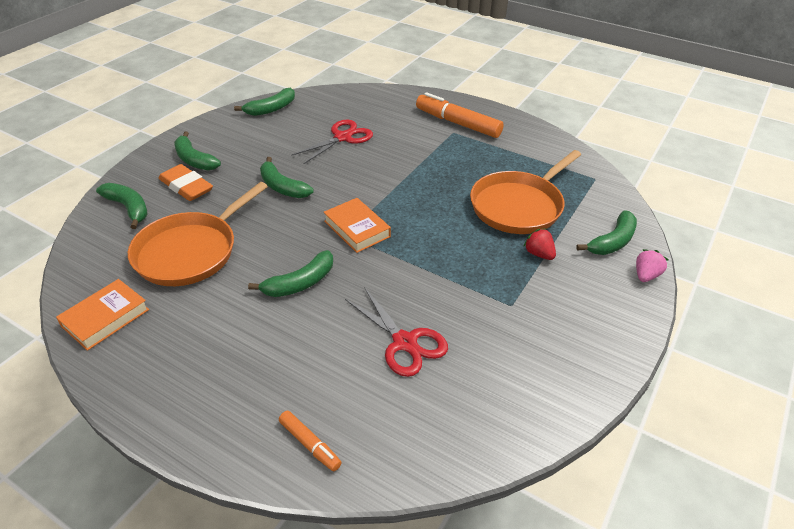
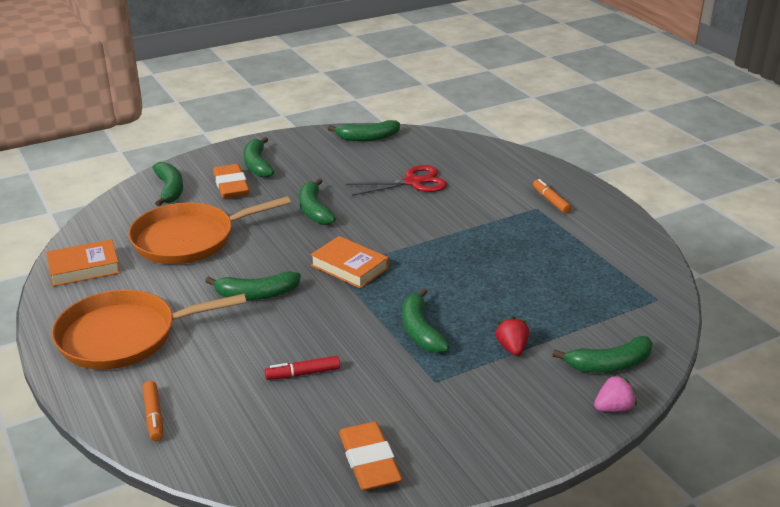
camera: 30 degrees right, 10 degrees down
orange book [324,198,391,253] -> orange book turned 45 degrees counterclockwise [310,236,388,288]
red scissors [345,287,448,377] -> red marker [265,356,340,380]
orange marker [416,92,504,138] -> orange marker [533,179,571,213], size x0.50
orange pan [470,150,581,234] -> orange pan moved to [52,290,246,370]
none -> orange eraser [339,422,402,490]
none -> green banana [402,288,450,353]

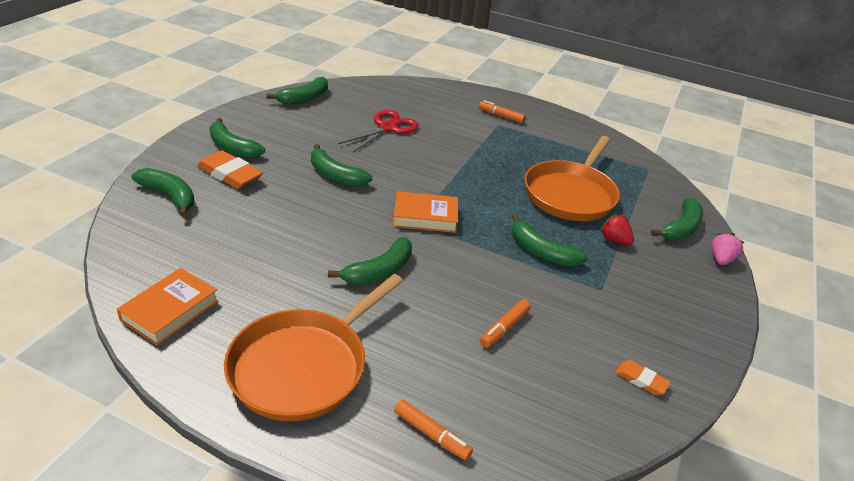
camera: 40 degrees left, 5 degrees up
orange pan [128,196,291,264] -> orange pan moved to [525,136,620,221]
red marker [265,356,340,380] -> orange marker [480,300,531,348]
orange eraser [339,422,402,490] -> orange eraser [615,360,671,395], size x0.55

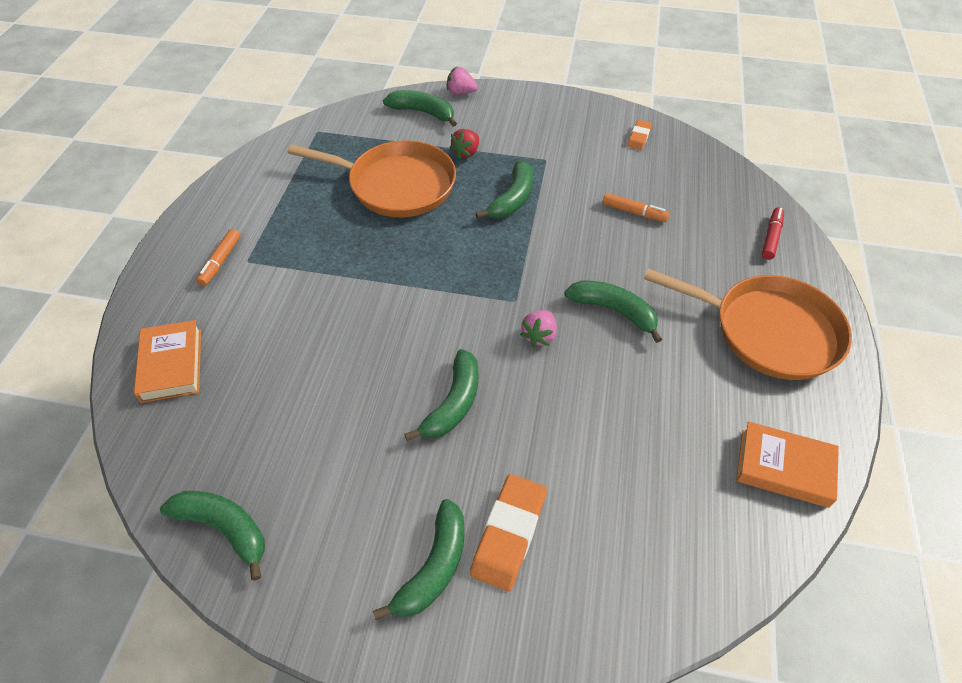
camera: 100 degrees left, 15 degrees up
green banana [131,168,195,217] -> none
red scissors [338,110,419,153] -> none
orange book [393,191,458,233] -> orange book moved to [134,320,201,403]
orange marker [394,399,473,460] -> red marker [762,207,784,260]
none -> pink strawberry [520,310,557,347]

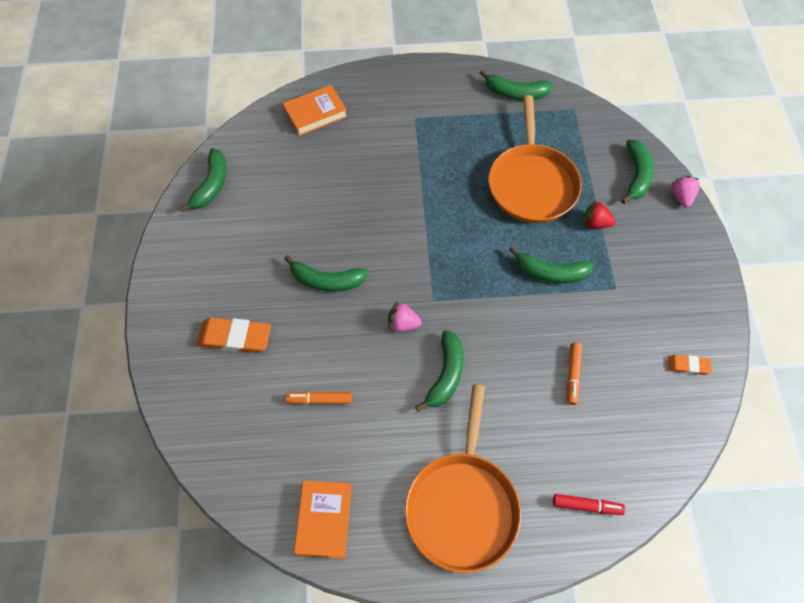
camera: 75 degrees right, 10 degrees up
orange marker [196,229,240,286] -> orange marker moved to [286,391,352,405]
green banana [373,499,465,621] -> green banana moved to [480,70,553,100]

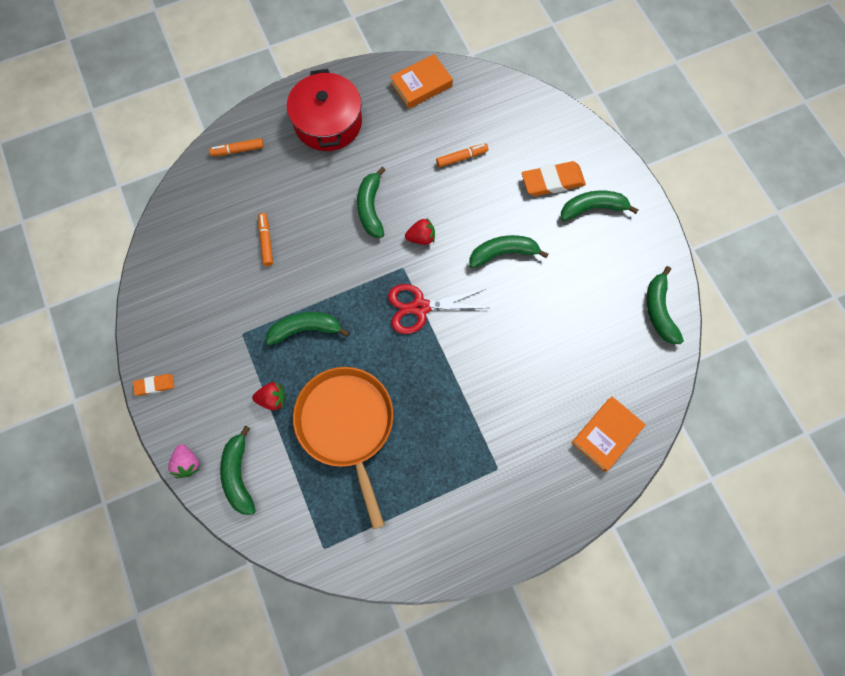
camera: 160 degrees right, 10 degrees up
orange book [294,480,352,559] -> orange book turned 75 degrees clockwise [390,54,453,109]
pink strawberry [388,302,422,332] -> red strawberry [405,217,435,245]
orange pan [405,384,521,573] -> red pot [287,69,362,151]
green banana [480,70,553,100] -> green banana moved to [561,190,638,221]
red marker [553,494,625,515] -> orange marker [209,138,264,156]
orange eraser [668,355,712,375] -> orange eraser moved to [133,374,174,396]
none -> red scissors [388,284,488,334]

